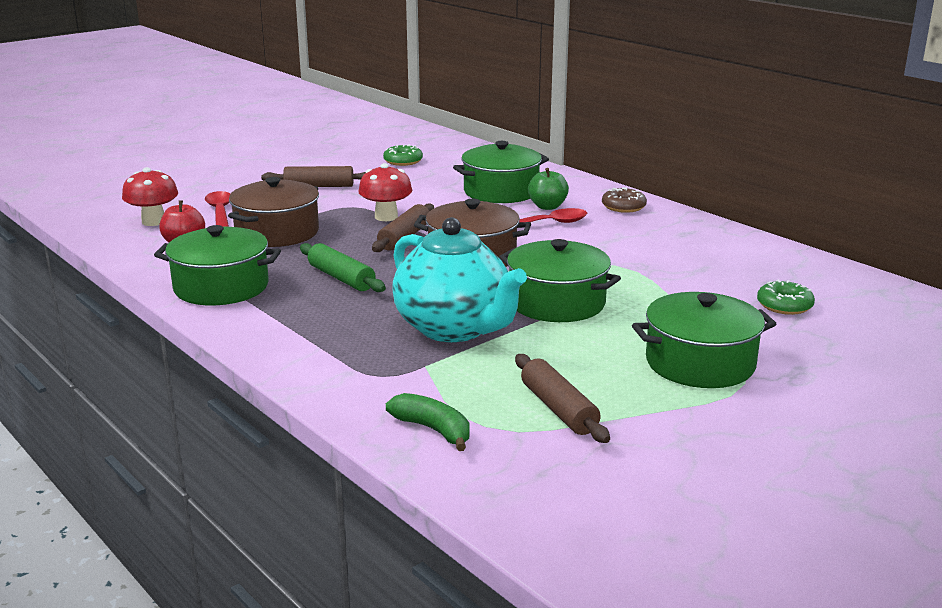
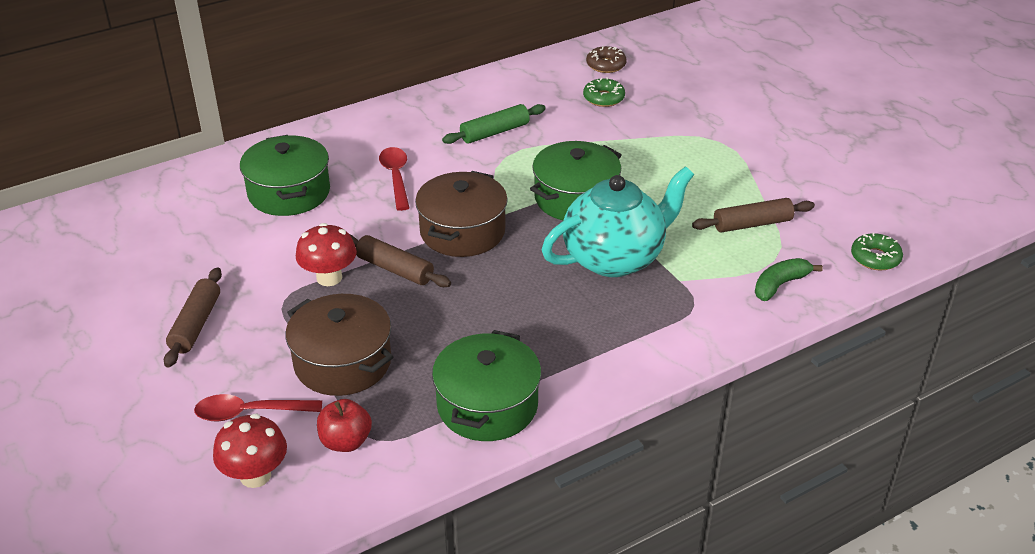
camera: 80 degrees left, 15 degrees up
green rolling pin [300,243,386,292] -> green rolling pin moved to [442,104,546,144]
green donut [383,144,423,166] -> green donut moved to [851,233,903,271]
green apple [528,168,569,210] -> none
brown donut [602,187,647,213] -> brown donut moved to [586,46,627,73]
green pot [632,292,776,388] -> none

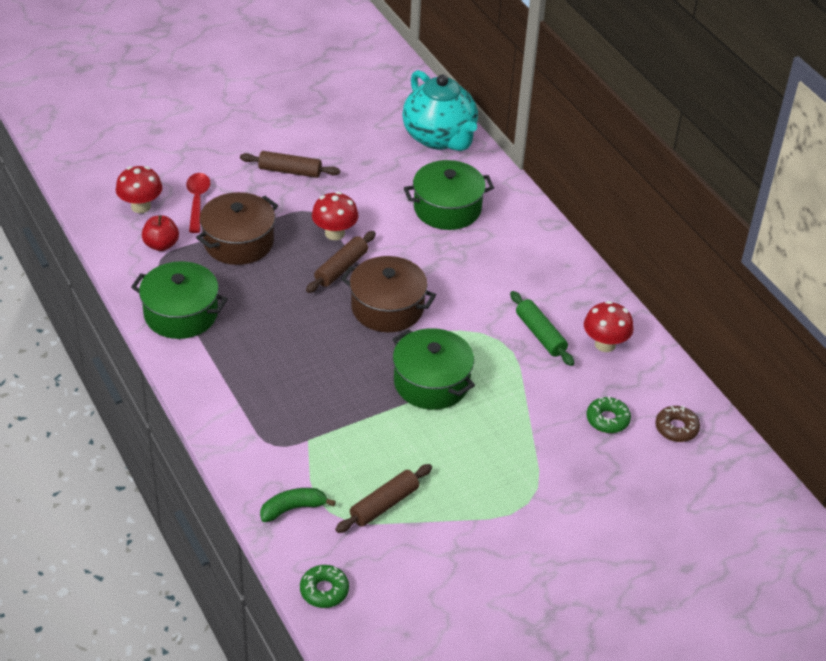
camera: 90 degrees right, 5 degrees up
red spoon [379,147,410,211] -> none
turquoise teapot [542,166,694,277] -> turquoise teapot moved to [402,70,478,151]
brown rolling pin [692,198,815,233] -> brown rolling pin turned 60 degrees clockwise [335,464,432,533]
green banana [755,258,823,301] -> green banana turned 75 degrees counterclockwise [260,488,336,522]
none -> red mushroom [584,301,633,352]

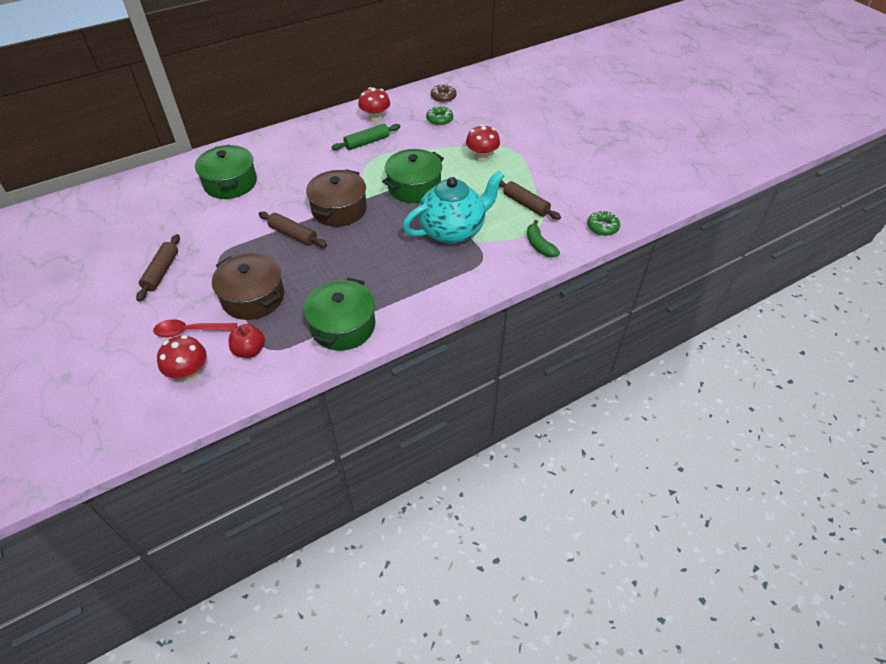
camera: 90 degrees left, 5 degrees up
red mushroom [312,192,358,240] -> red mushroom moved to [466,124,500,162]
turquoise teapot [402,70,478,151] -> turquoise teapot moved to [403,170,504,244]

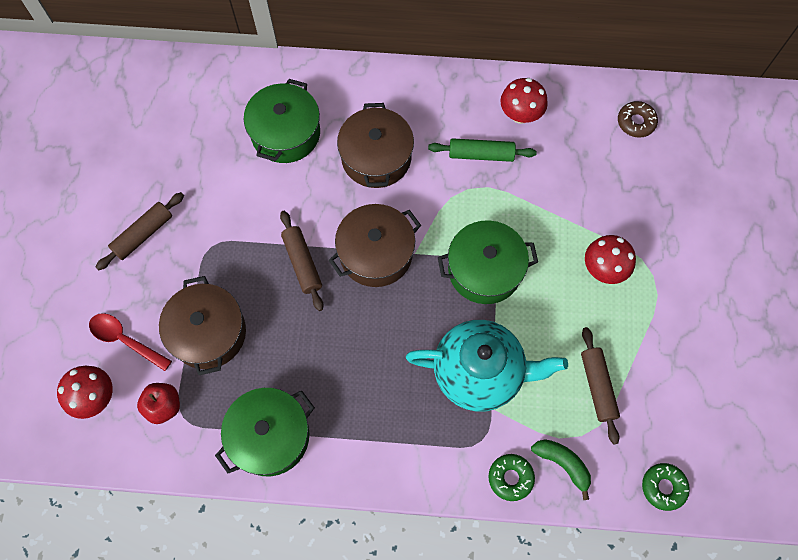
camera: 35 degrees right, 20 degrees up
green donut [426,106,453,125] -> green donut moved to [488,454,535,501]
green banana [527,220,560,258] -> green banana turned 120 degrees clockwise [531,439,591,500]
none -> brown pot [337,103,414,188]

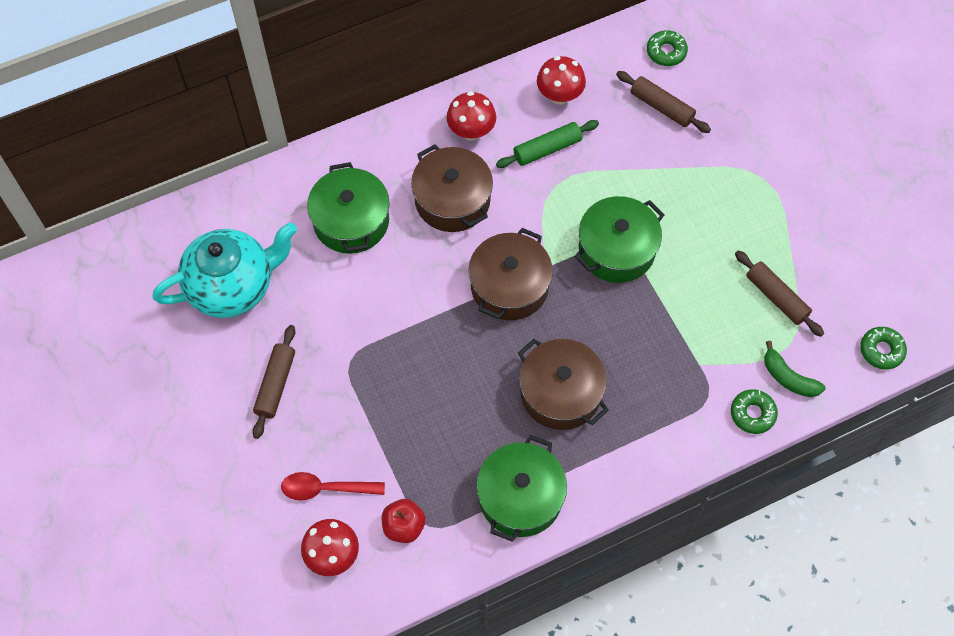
camera: 30 degrees left, 5 degrees down
brown pot [159,276,246,375] -> brown pot moved to [518,339,609,430]
brown rolling pin [280,211,324,311] -> brown rolling pin moved to [616,71,711,133]
turquoise teapot [406,320,568,412] -> turquoise teapot moved to [152,222,297,318]
green banana [531,439,591,500] -> green banana turned 150 degrees counterclockwise [764,341,825,397]
red mushroom [585,235,636,284] -> red mushroom moved to [446,91,496,140]
brown donut [618,101,658,138] -> green donut [647,30,688,66]

